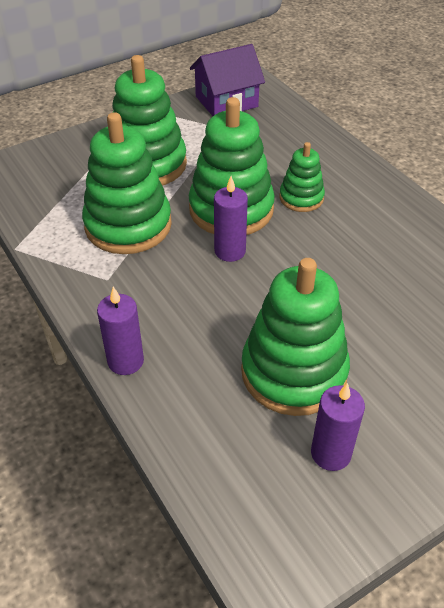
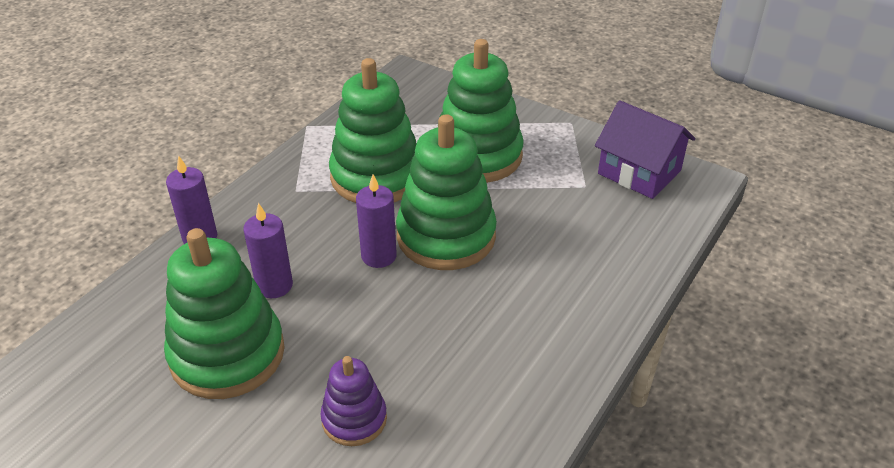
camera: 65 degrees right, 5 degrees down
green stacking toy [279,142,325,212] -> none
purple candle [311,383,365,471] -> purple candle moved to [243,203,293,298]
none -> purple stacking toy [320,356,387,446]

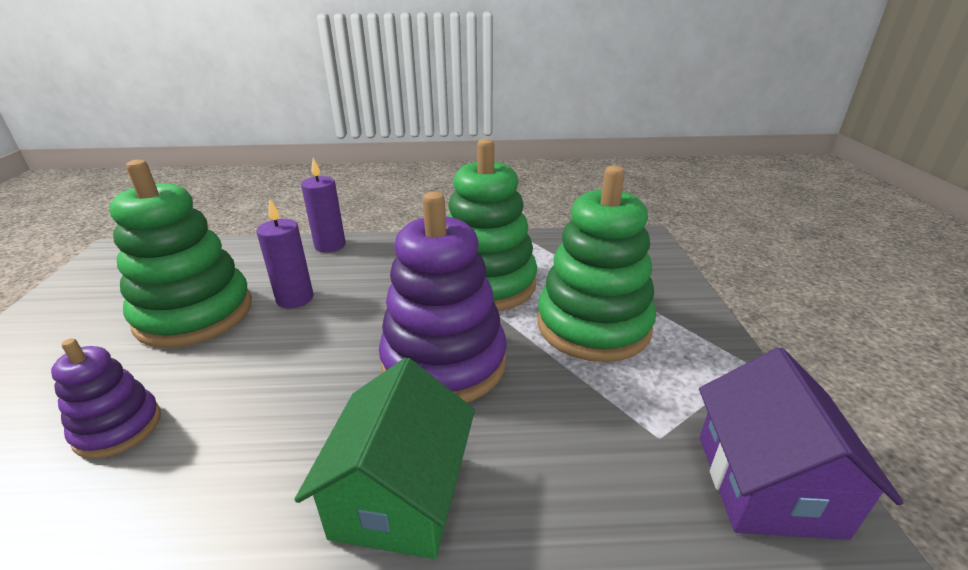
camera: 55 degrees right, 10 degrees down
purple candle [356,174,397,268] -> none
green stacking toy [396,114,497,270] -> purple stacking toy [379,192,507,403]
none -> green house [294,358,475,559]

